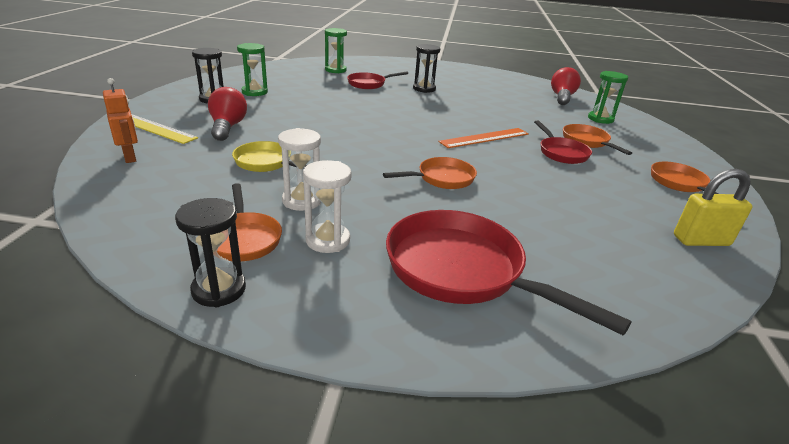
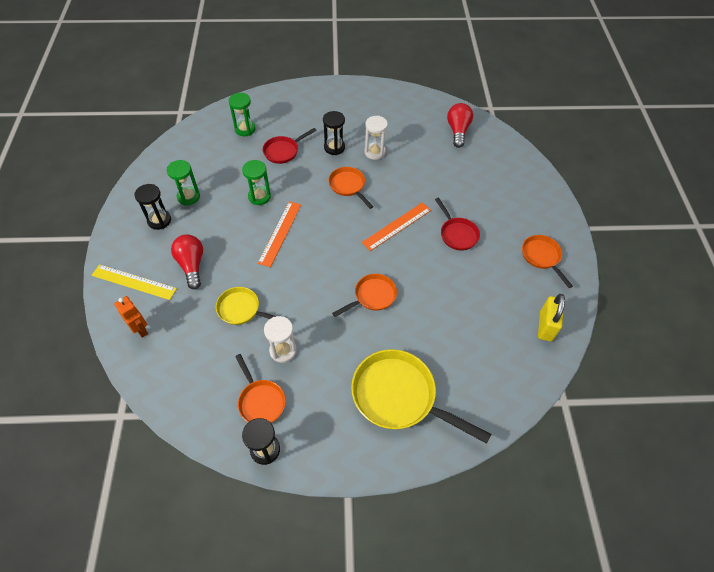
camera: 10 degrees left, 25 degrees up
white hourglass [303,160,352,253] -> white hourglass moved to [364,116,388,160]
red pan [386,210,632,335] -> yellow pan [351,349,491,444]
orange pan [563,124,632,155] -> orange pan moved to [328,167,374,209]
green hourglass [588,71,628,124] -> green hourglass moved to [242,160,271,205]
yellow padlock [674,169,752,246] -> yellow padlock turned 60 degrees counterclockwise [538,294,565,341]
none -> orange ruler [258,201,301,267]

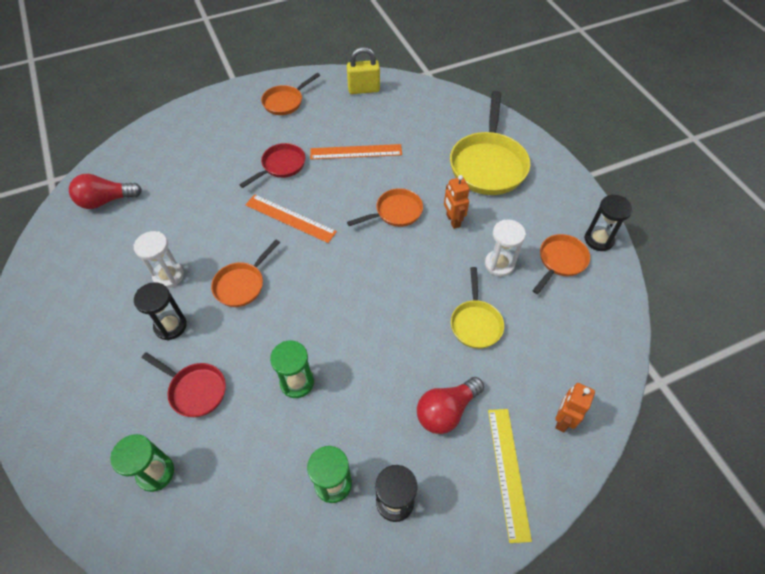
camera: 110 degrees left, 0 degrees up
orange ruler [258,201,301,267] -> orange ruler moved to [310,144,402,159]
orange pan [332,274,397,317] -> orange pan turned 120 degrees clockwise [347,188,423,227]
none -> orange robot [444,175,470,229]

